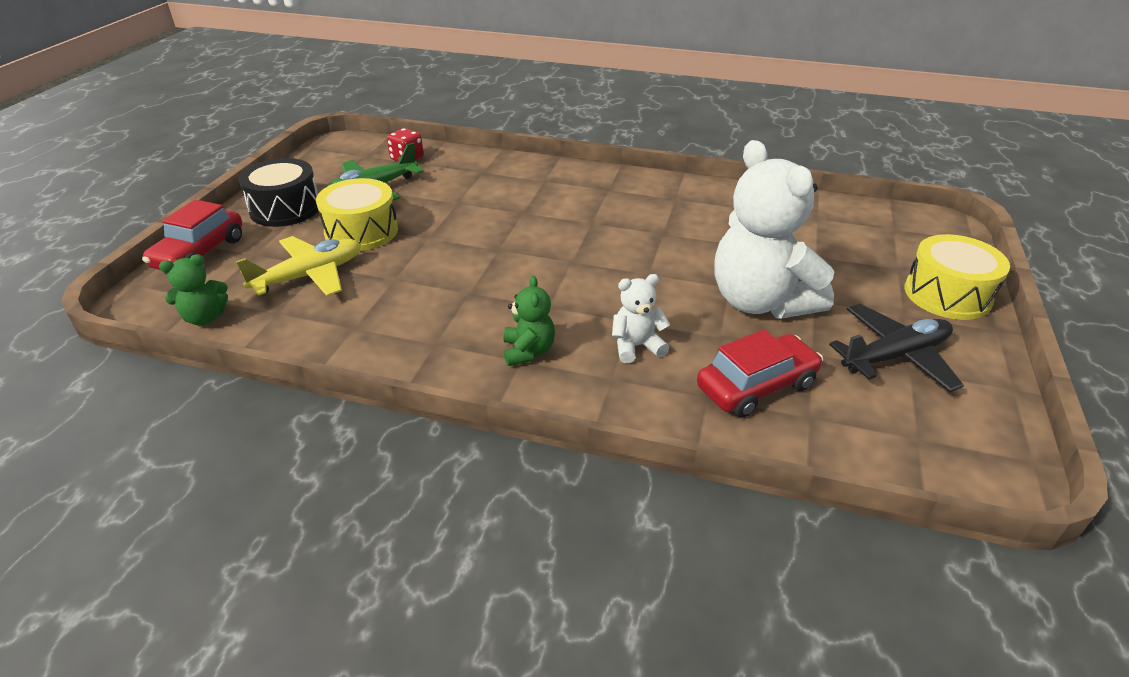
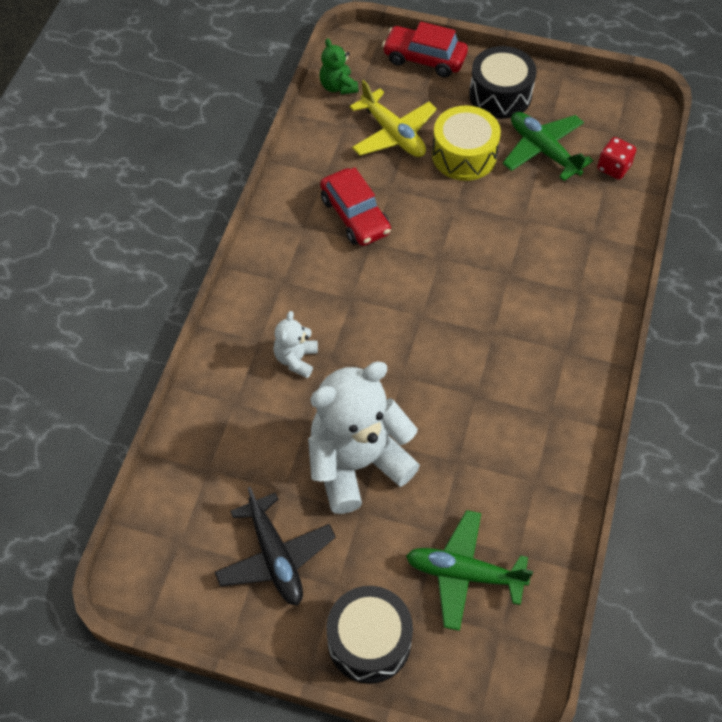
camera: 90 degrees right, 20 degrees up
green teddy bear [503,276,555,366] -> none
white teddy bear [612,274,670,363] -> white teddy bear turned 150 degrees counterclockwise [274,311,318,378]
red car [697,330,823,418] -> red car moved to [320,167,391,246]
yellow drum [905,234,1010,320] -> black drum [327,586,413,684]
none -> green plane [406,510,533,631]

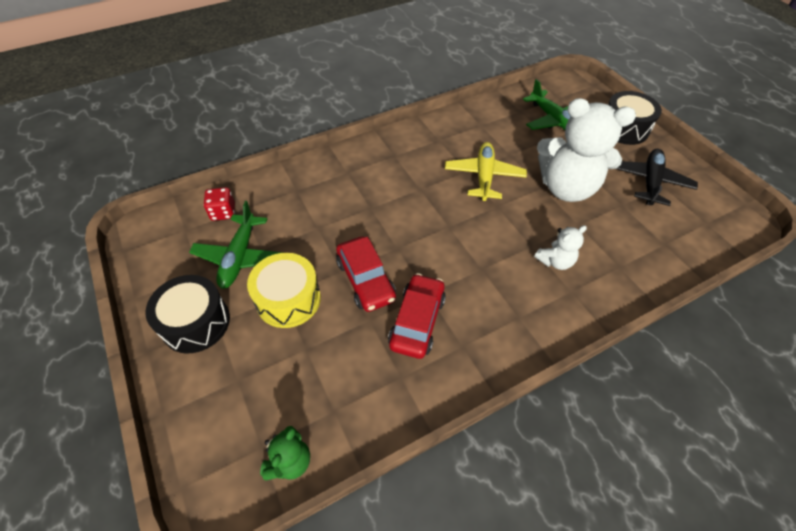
camera: 135 degrees left, 5 degrees down
yellow plane [350,80,437,157] -> yellow plane moved to [445,142,527,201]
red car [382,22,468,78] -> red car moved to [336,237,396,312]

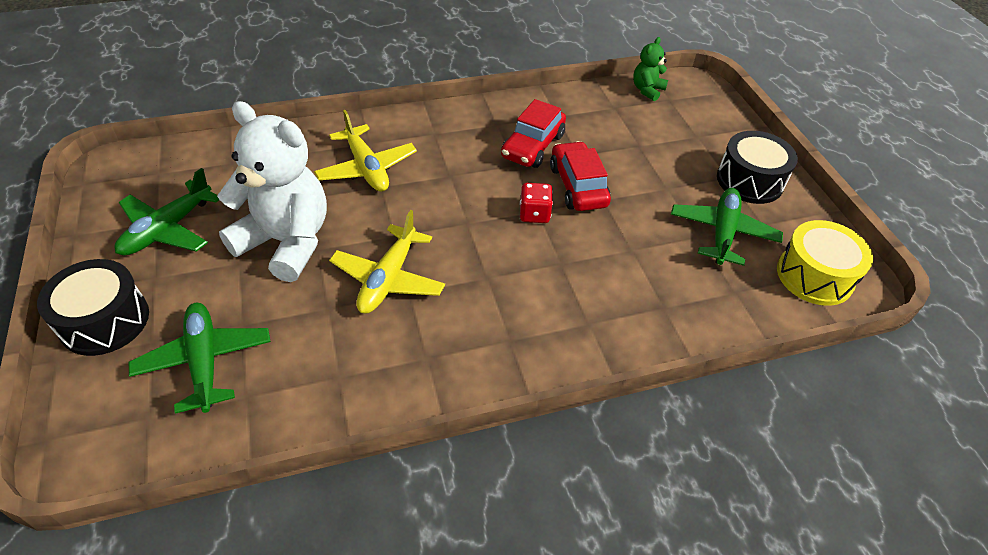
camera: 170 degrees left, 5 degrees down
red dice [204,187,235,221] -> red dice moved to [520,183,553,223]
yellow drum [247,253,321,328] -> yellow drum moved to [777,220,873,306]
white teddy bear [534,225,587,270] -> yellow plane [314,110,417,192]
black plane [616,149,698,206] -> green plane [115,168,219,255]

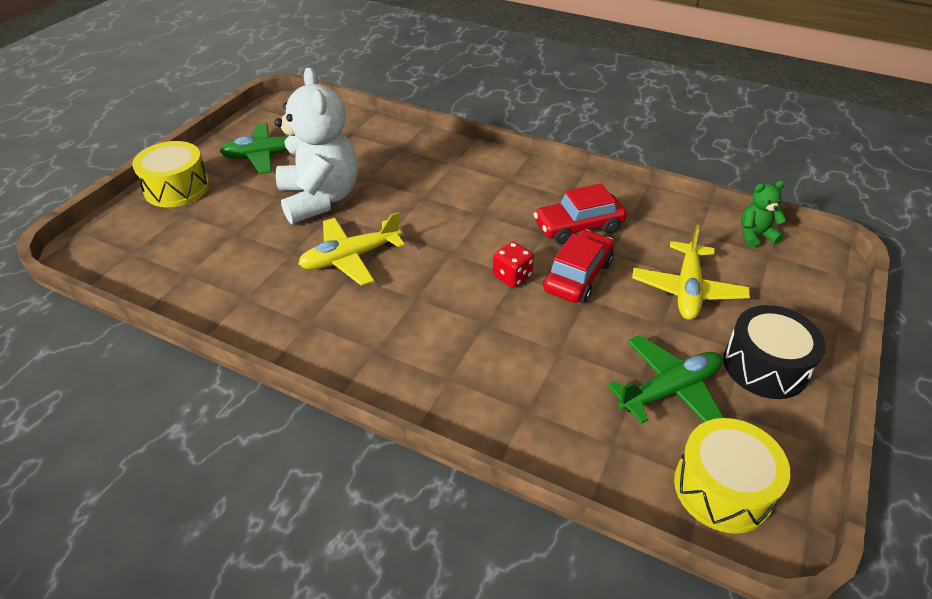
camera: 45 degrees right, 5 degrees down
black drum [37,259,149,356] -> yellow drum [132,141,209,207]
green plane [129,303,271,414] -> none
yellow plane [314,110,417,192] -> yellow plane moved to [632,224,750,320]

